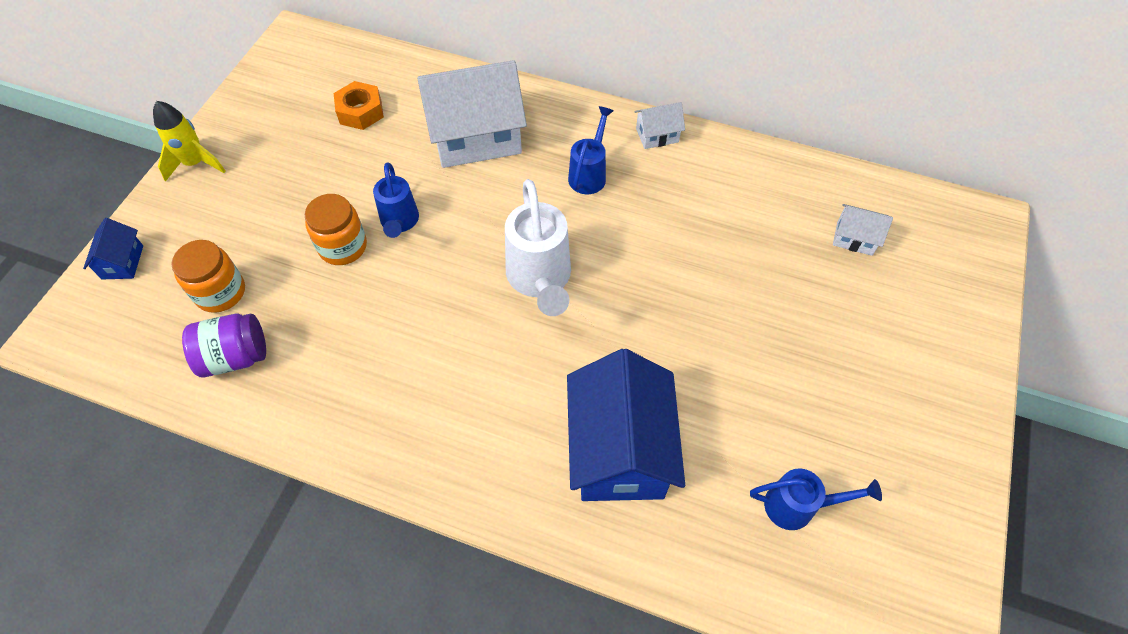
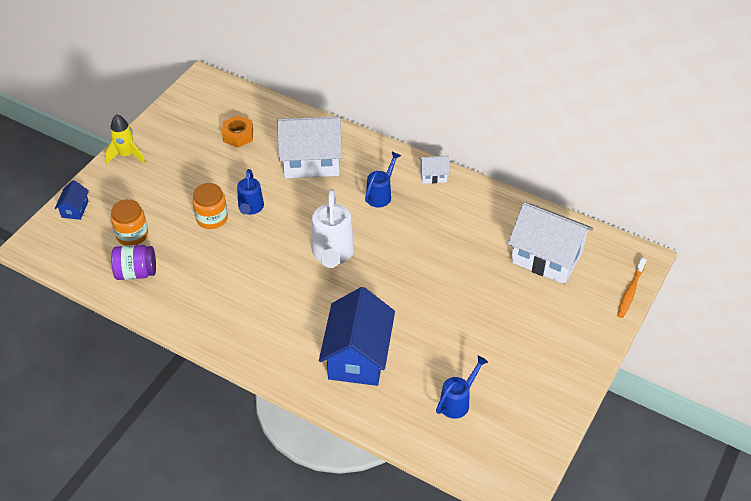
camera: 10 degrees right, 10 degrees down
blue watering can [750,469,882,530] -> blue watering can turned 60 degrees counterclockwise [436,355,488,419]
white house [833,204,893,256] -> white house [508,202,593,284], size x2.21
none -> orange toothbrush [617,258,647,318]

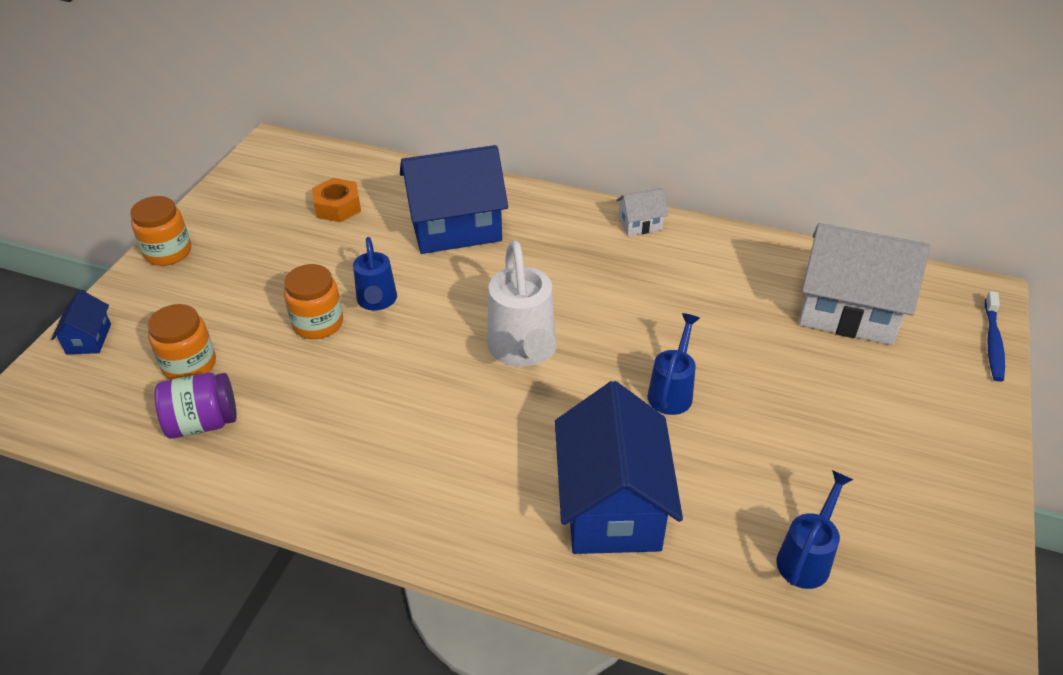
camera: 10 degrees left, 5 degrees down
yellow rocket [105,114,145,164] -> orange jar [130,196,191,266]
white house [277,116,342,178] -> blue house [400,145,508,254]
blue watering can [365,152,401,207] -> blue watering can moved to [647,313,700,415]
orange toothbrush [617,258,647,318] -> blue toothbrush [985,291,1005,382]

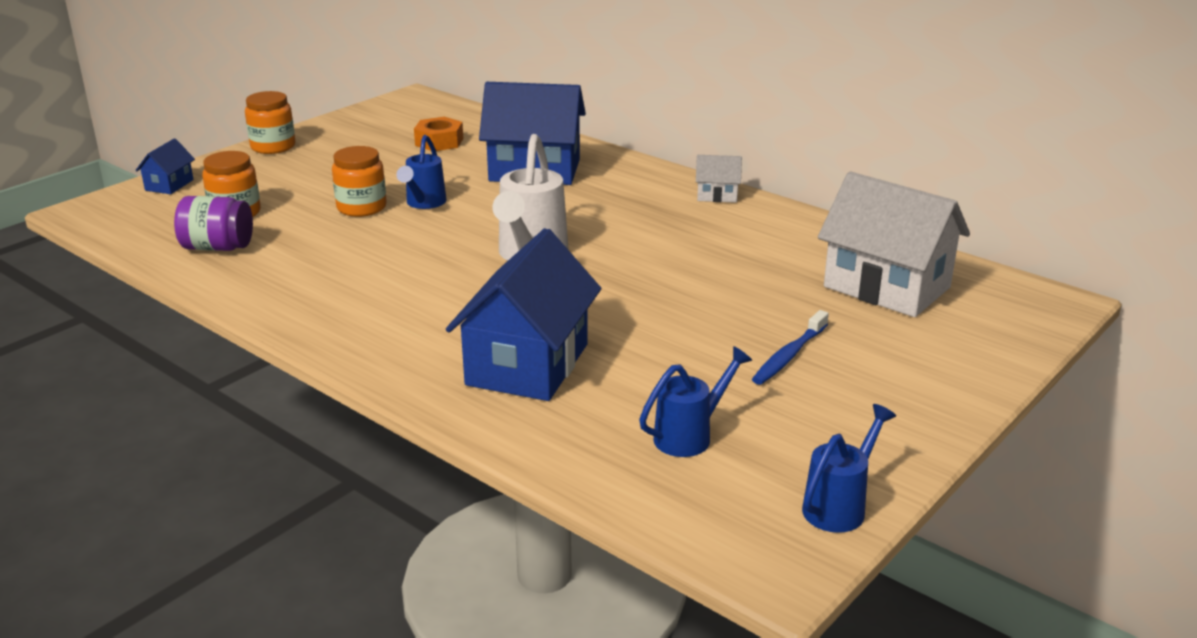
camera: 20 degrees right, 15 degrees down
blue watering can [647,313,700,415] -> blue watering can moved to [802,404,896,533]
blue toothbrush [985,291,1005,382] -> blue toothbrush moved to [752,310,829,385]

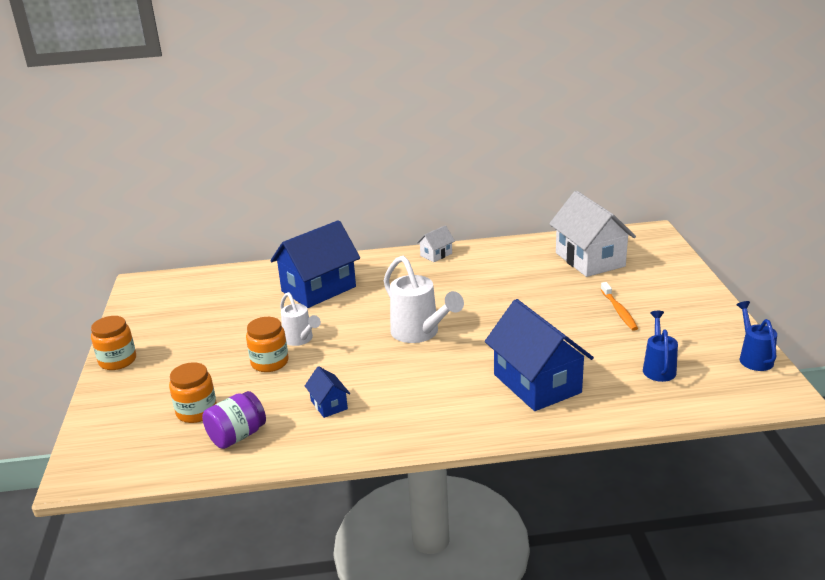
camera: 45 degrees left, 0 degrees up
blue house [135,138,195,194] -> blue house moved to [305,366,350,418]
blue watering can [396,135,447,209] -> white watering can [280,292,321,346]
orange nut [414,117,463,151] -> none
blue toothbrush [752,310,829,385] -> orange toothbrush [601,282,638,331]
white house [818,172,970,317] -> white house turned 75 degrees clockwise [549,191,636,277]

